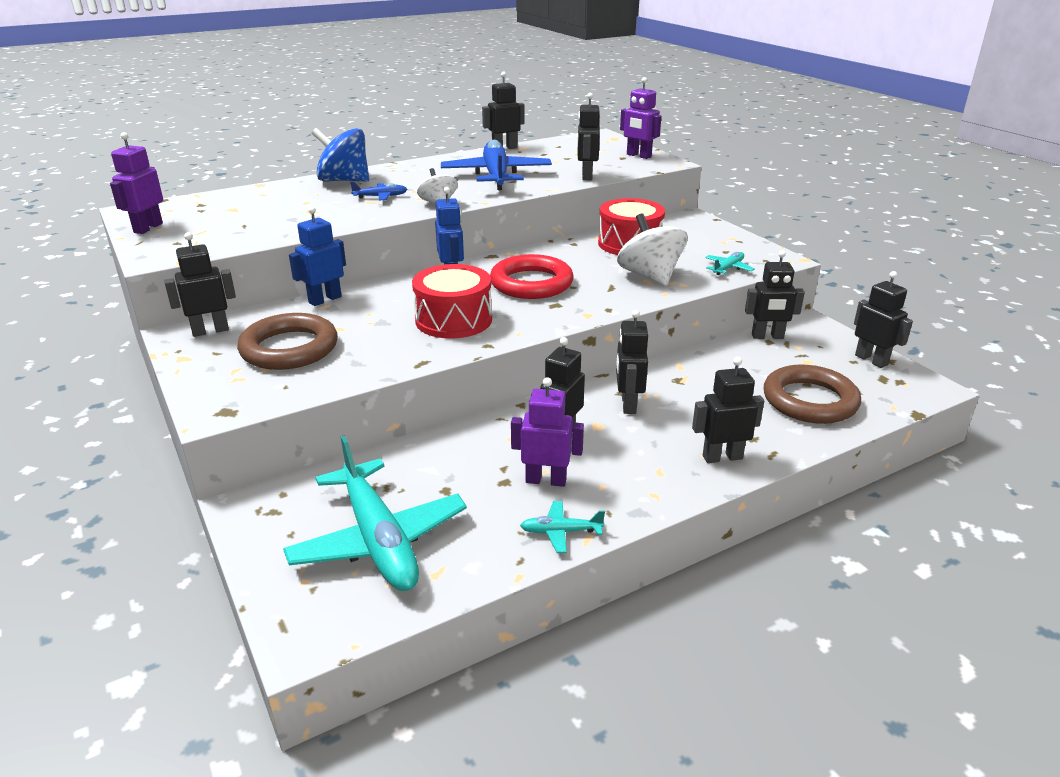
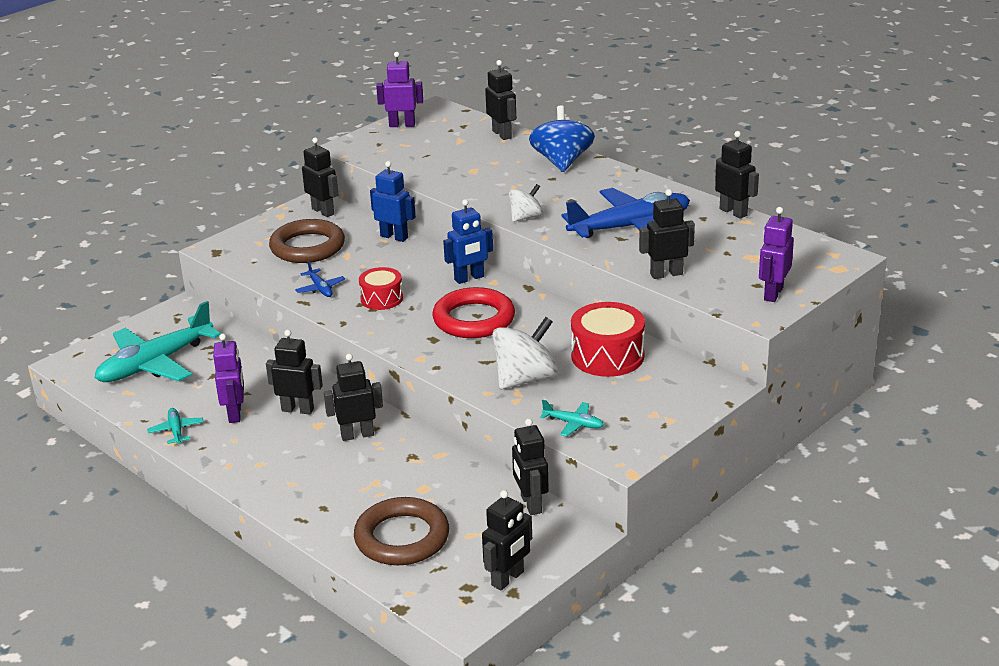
camera: 75 degrees right, 0 degrees up
blue plane [350,181,407,200] -> blue plane moved to [295,261,345,297]
red drum [412,264,492,338] -> red drum [359,267,403,310], size x0.63
black robot [692,357,764,463] -> black robot moved to [485,60,516,140]

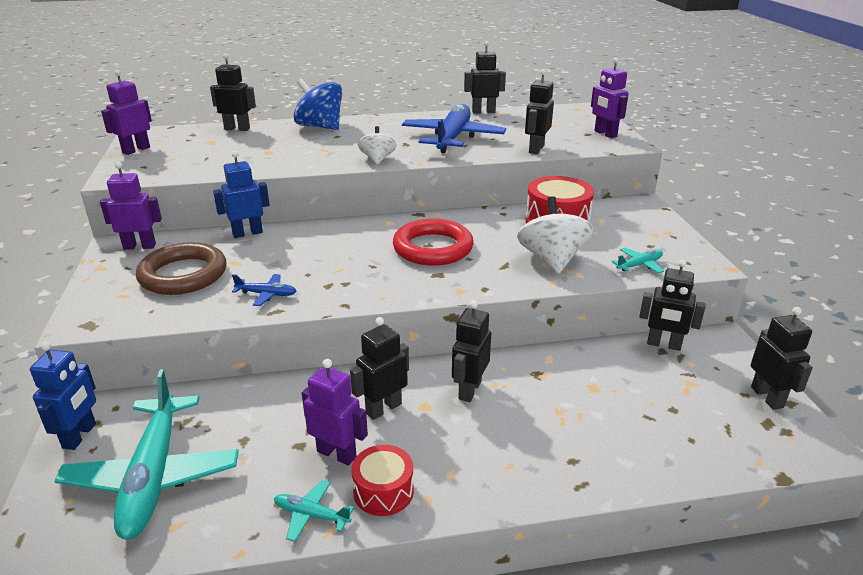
camera: 55 degrees left, 0 degrees up
black robot [302,137,338,217] -> purple robot [100,162,162,250]
brown ring [354,497,449,565] -> none
red drum [359,267,403,310] -> red drum moved to [351,445,414,516]
blue robot [443,199,493,284] -> blue robot moved to [30,342,96,450]

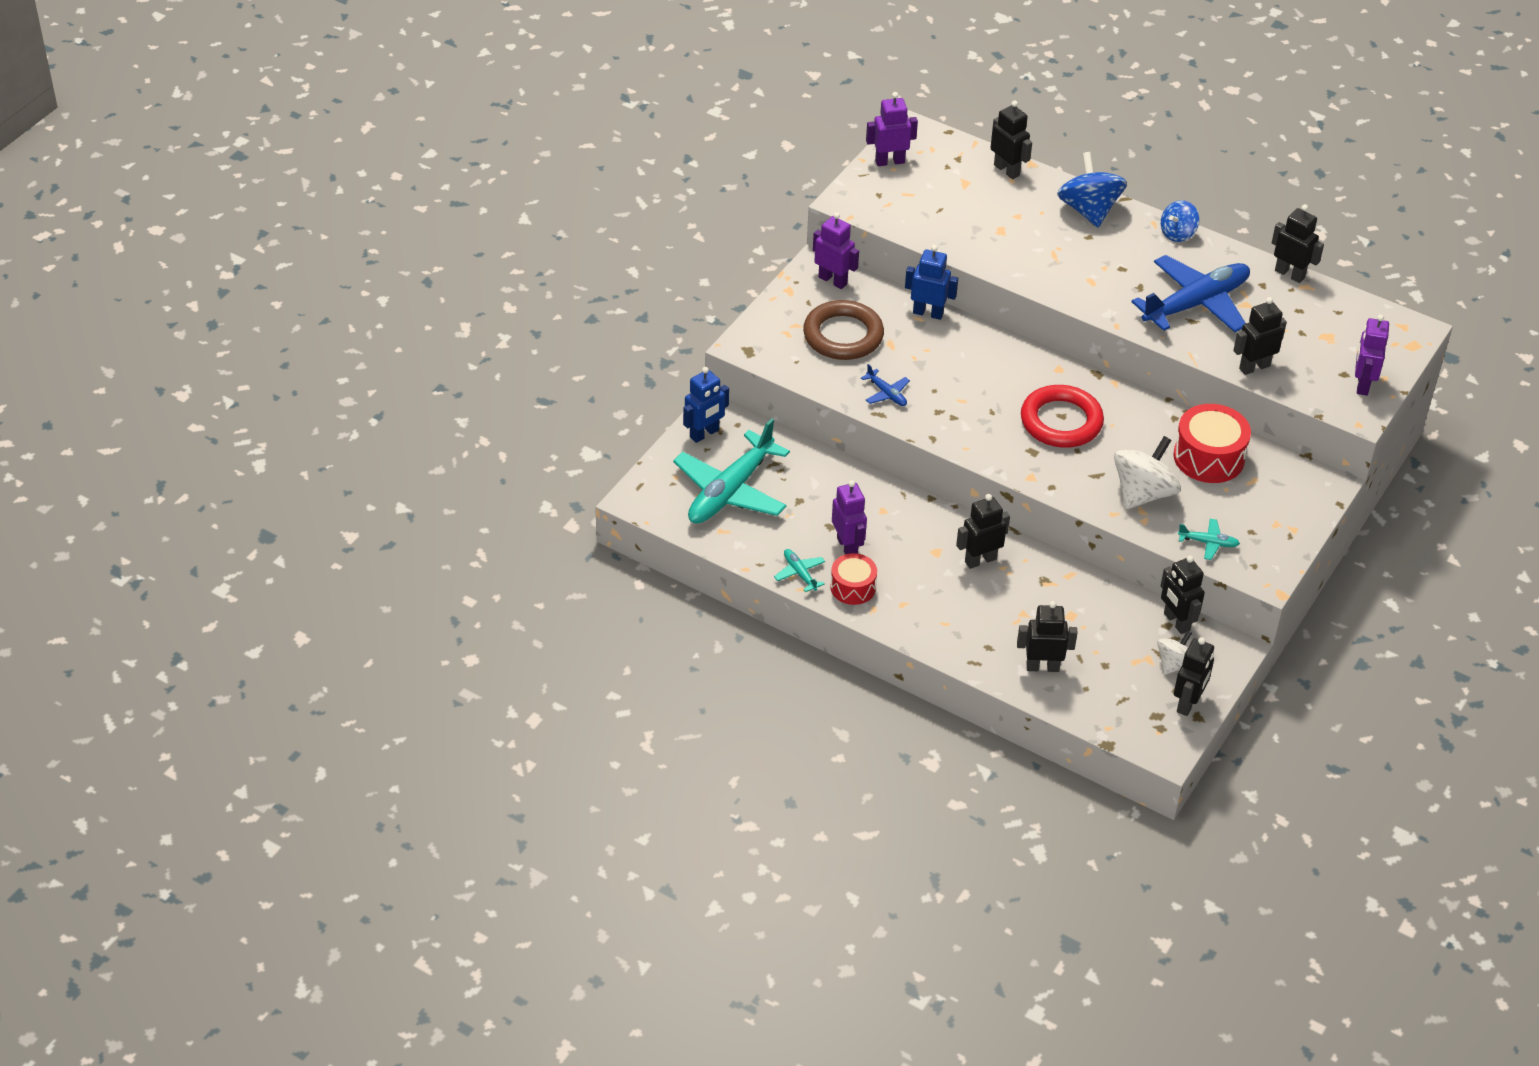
camera: 40 degrees right, 15 degrees up
black robot [350,317,409,420] -> black robot moved to [1017,601,1078,672]
white spinning top [358,126,397,164] -> white spinning top moved to [1157,630,1192,675]
none -> blue spinning top [1161,200,1199,242]

